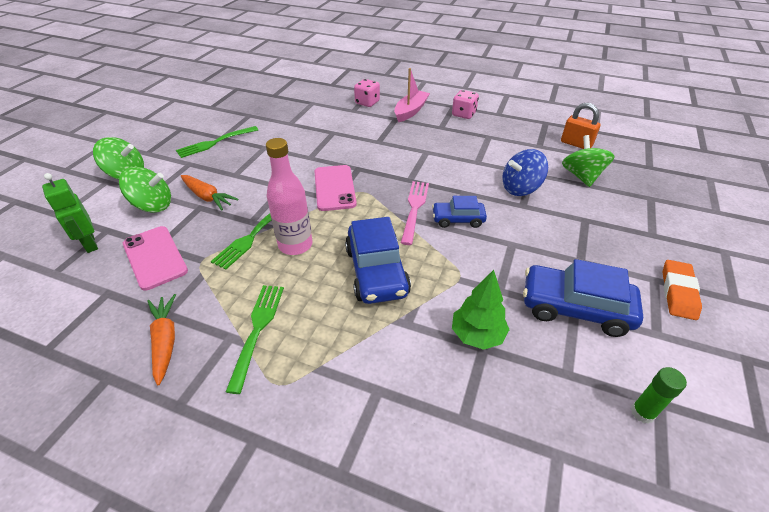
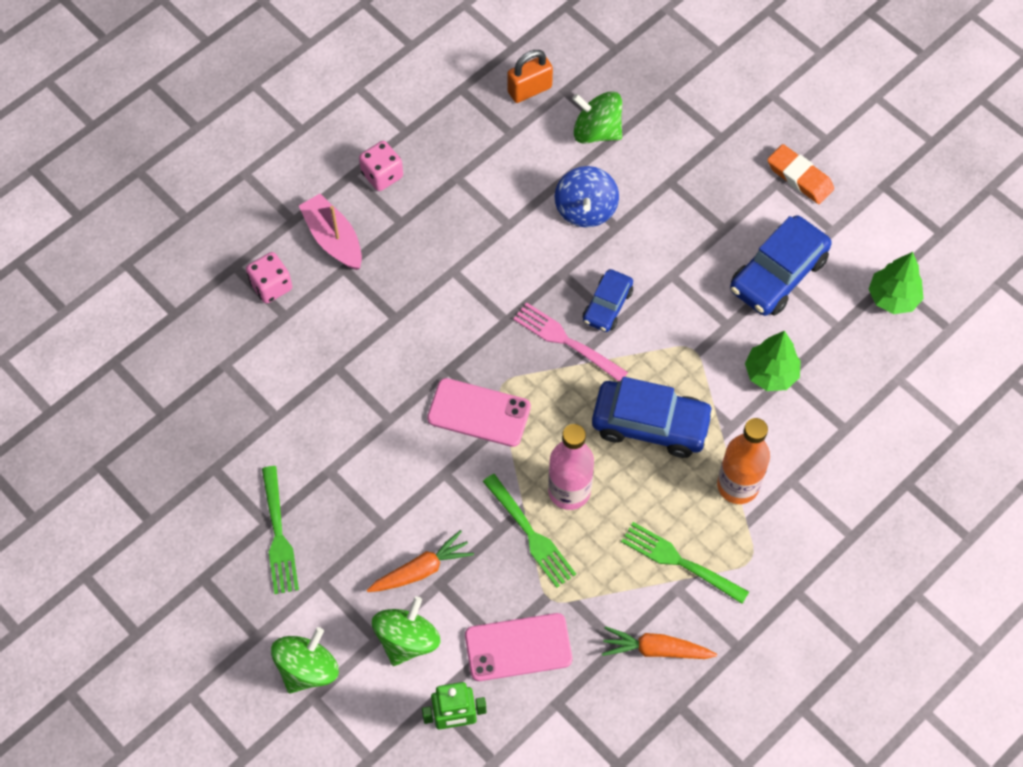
camera: 65 degrees left, 20 degrees up
green glue stick [631,367,687,424] -> green tree [869,252,923,314]
none -> orange bottle [717,418,770,504]

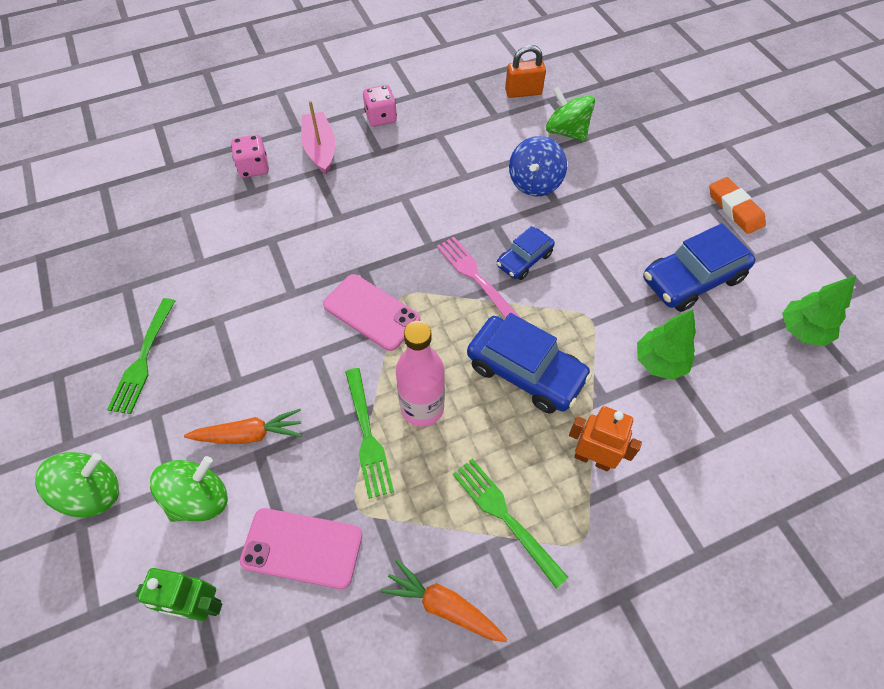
camera: 20 degrees right, 5 degrees down
orange bottle [717,418,770,504] -> orange robot [569,406,642,471]

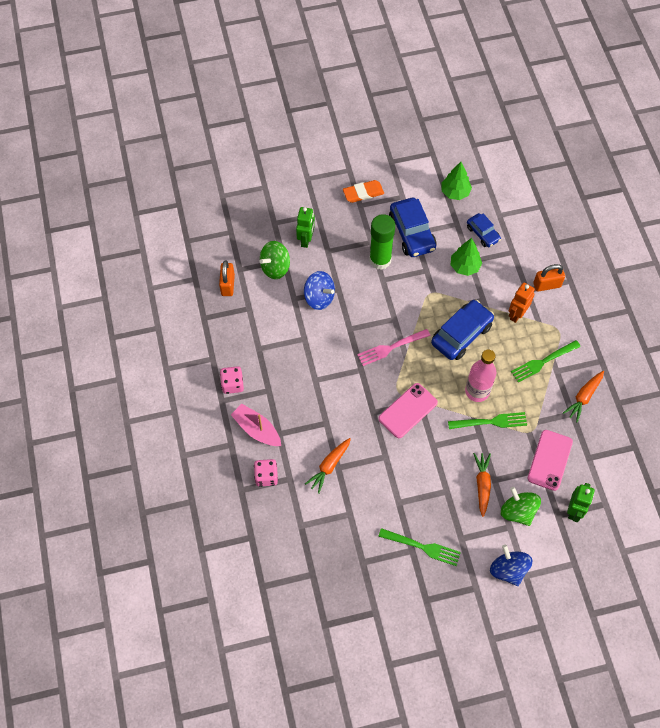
camera: 80 degrees left, 5 degrees up
green spinning top [35,452,119,517] -> blue spinning top [490,545,532,586]
pink boat [301,101,335,175] -> pink boat turned 45 degrees clockwise [231,404,281,446]
blue car [497,226,555,280] -> blue car moved to [467,213,501,247]
none -> green robot [296,207,315,248]
none -> orange carrot [305,438,351,494]
none -> green glue stick [369,214,395,270]
none -> orange padlock [533,264,565,292]

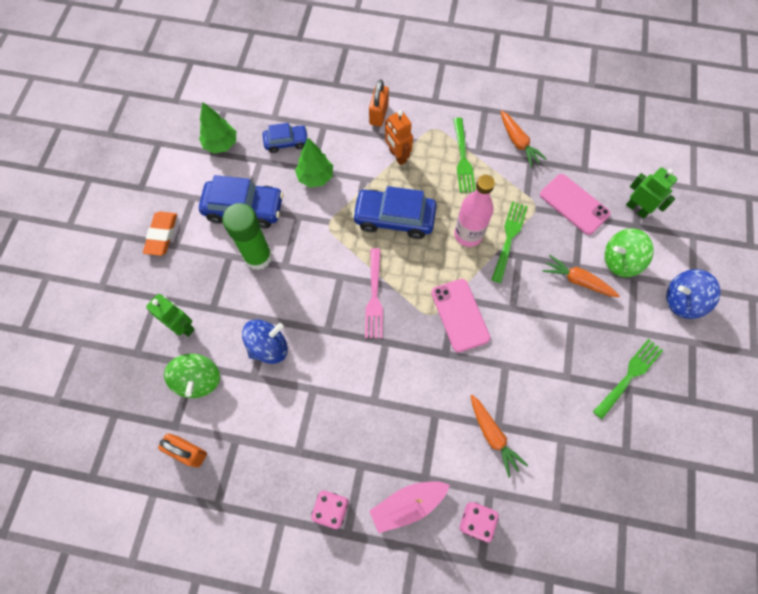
camera: 65 degrees left, 5 degrees up
blue car [431,300,494,360] -> blue car turned 60 degrees counterclockwise [352,186,437,239]

